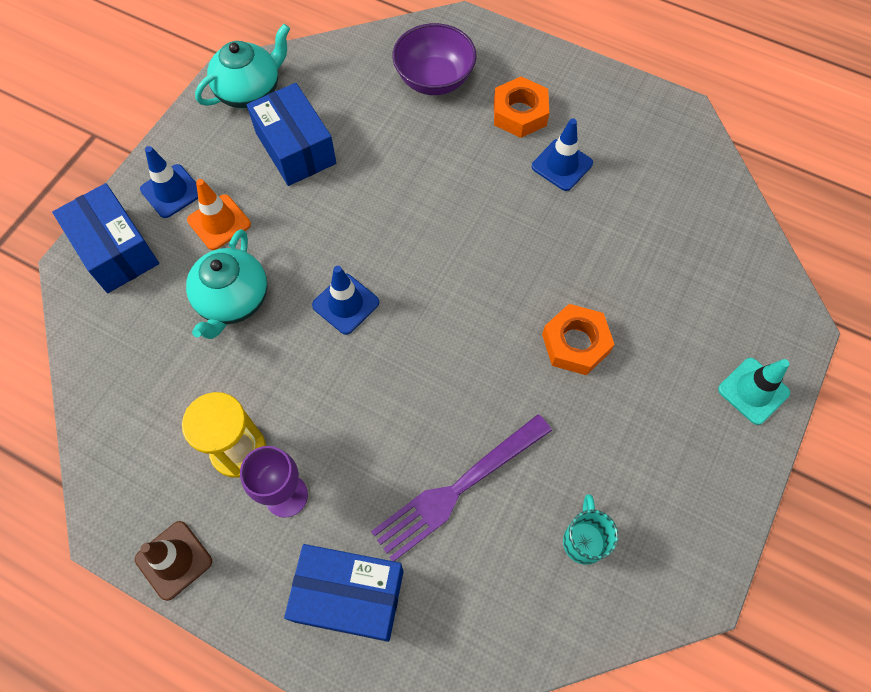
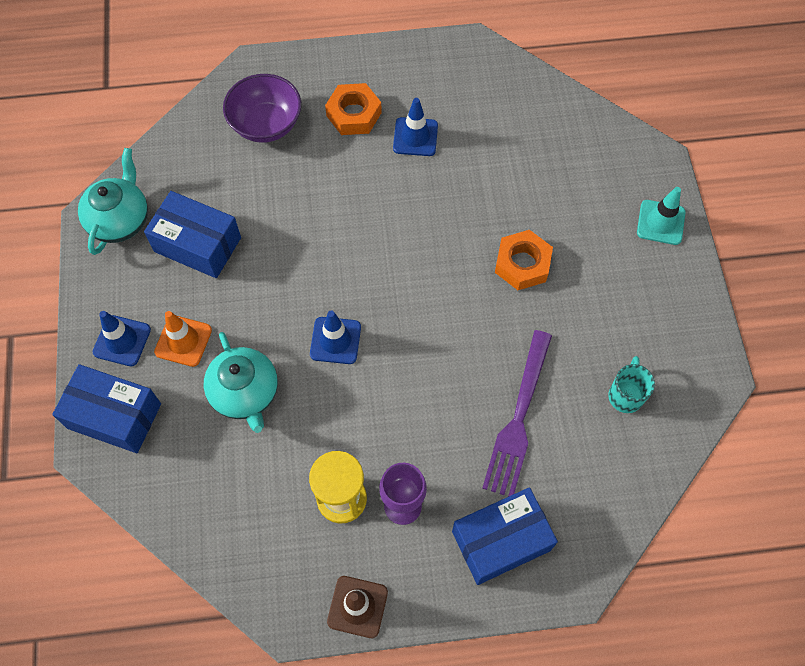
camera: 35 degrees left, 0 degrees up
turquoise mug [563,494,619,565] -> turquoise mug turned 45 degrees clockwise [608,356,655,413]

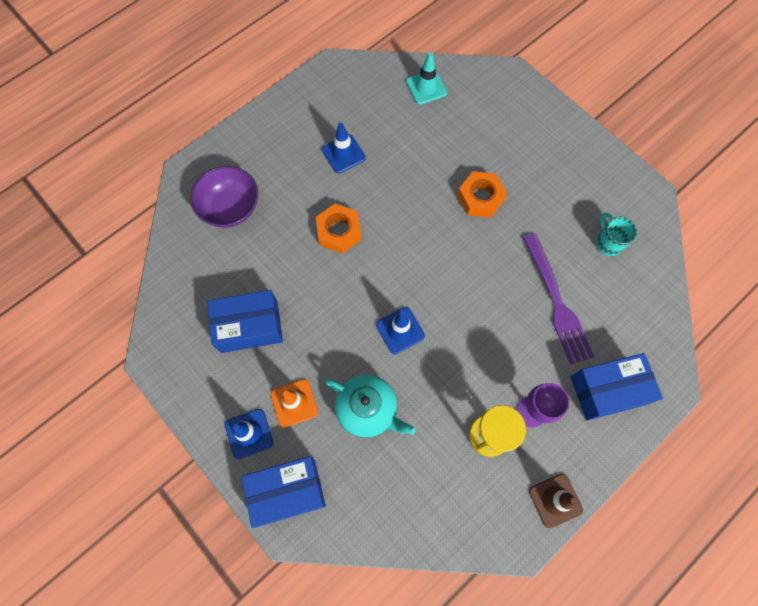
camera: 35 degrees left, 5 degrees up
turquoise teapot [78,148,148,255] -> none
orange nut [325,83,382,135] -> orange nut moved to [316,204,362,254]
blue box [452,487,558,585] -> blue box turned 45 degrees clockwise [571,353,663,421]
turquoise traffic cone [637,187,686,245] -> turquoise traffic cone moved to [406,52,447,105]

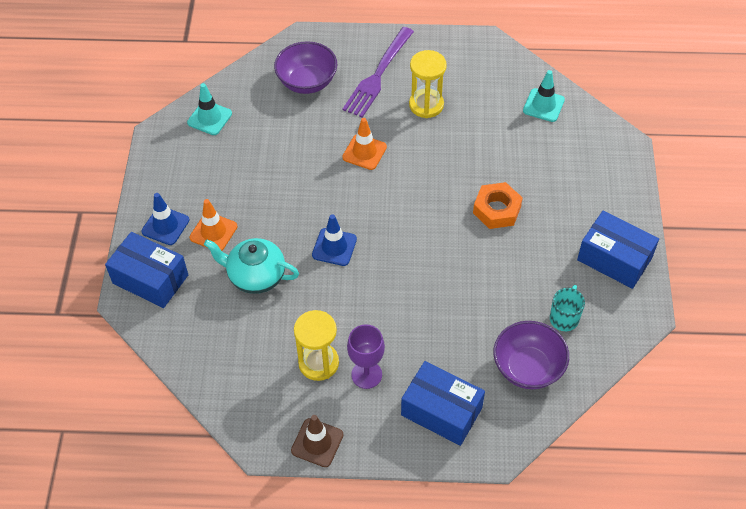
camera: 45 degrees right, 15 degrees down
blue box [207,290,283,353] -> blue box moved to [577,210,659,289]
orange nut [316,204,362,254] -> orange traffic cone [342,118,387,170]
blue traffic cone [322,123,366,173] -> yellow hourglass [409,50,447,118]
turquoise teapot [325,375,416,438] -> turquoise teapot turned 120 degrees clockwise [204,238,299,294]
purple fork [523,233,594,365] -> purple fork moved to [343,27,414,118]
none -> turquoise traffic cone [187,83,232,135]
none -> purple bowl [493,321,569,389]

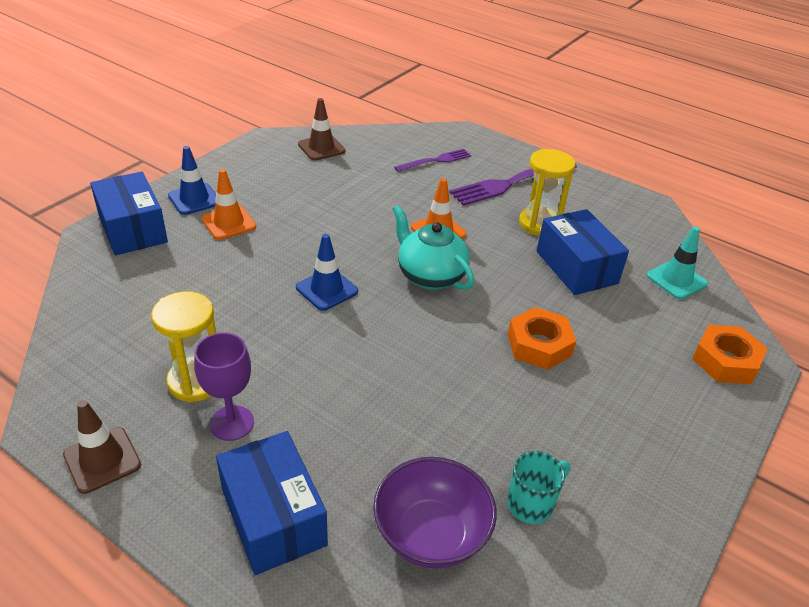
camera: 30 degrees right, 15 degrees down
turquoise traffic cone [187,83,232,135] -> brown traffic cone [298,98,345,161]
turquoise teapot [204,238,299,294] -> turquoise teapot moved to [393,205,474,290]
purple bowl [274,41,337,94] -> purple fork [394,149,471,172]
blue box [577,210,659,289] -> blue box moved to [537,209,629,295]
none -> orange nut [692,325,768,384]

